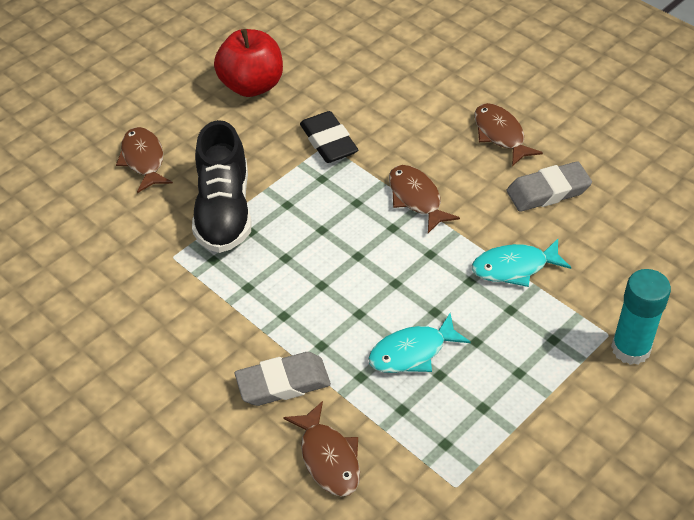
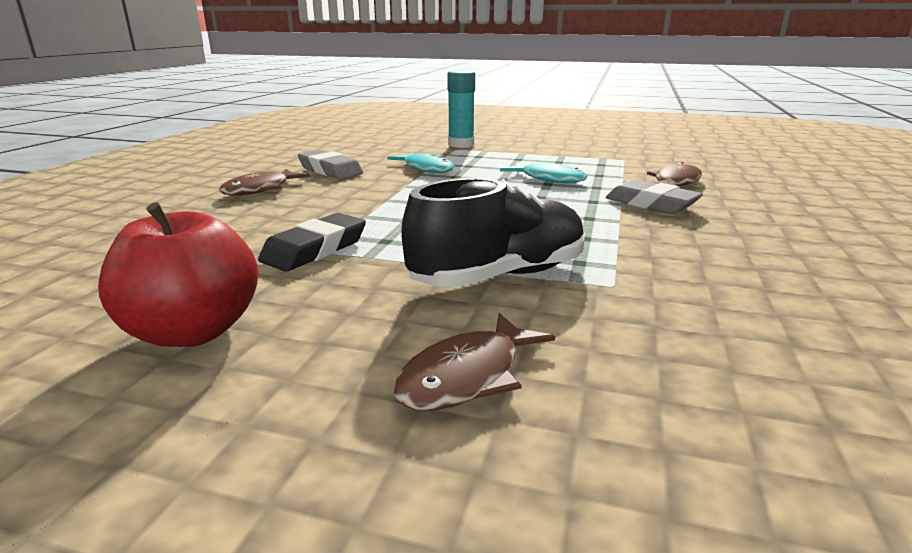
camera: 120 degrees left, 25 degrees down
brown fish [389,165,460,233] -> none

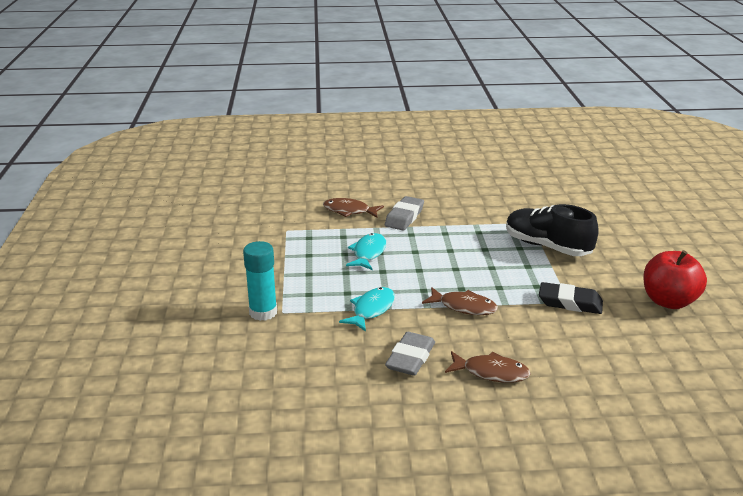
camera: 110 degrees left, 5 degrees up
brown fish [393,313,555,410] -> brown fish moved to [422,287,498,315]

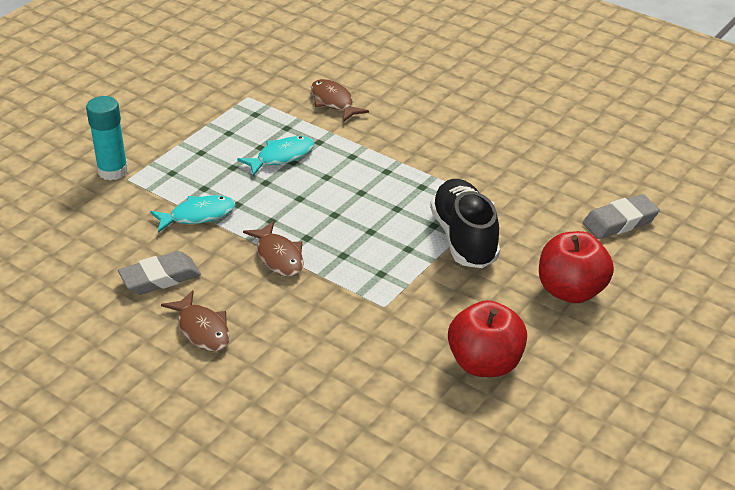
camera: 40 degrees right, 10 degrees up
grey eraser [385,196,424,230] -> grey eraser moved to [583,194,660,239]
black eraser [539,282,603,314] -> none
none -> red apple [539,231,614,303]

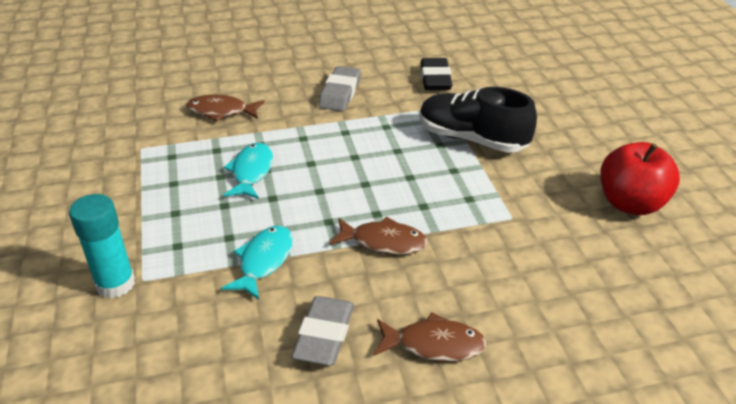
camera: 50 degrees left, 0 degrees up
red apple [539,231,614,303] -> none
grey eraser [583,194,660,239] -> grey eraser moved to [319,66,361,111]
none -> black eraser [420,58,452,90]

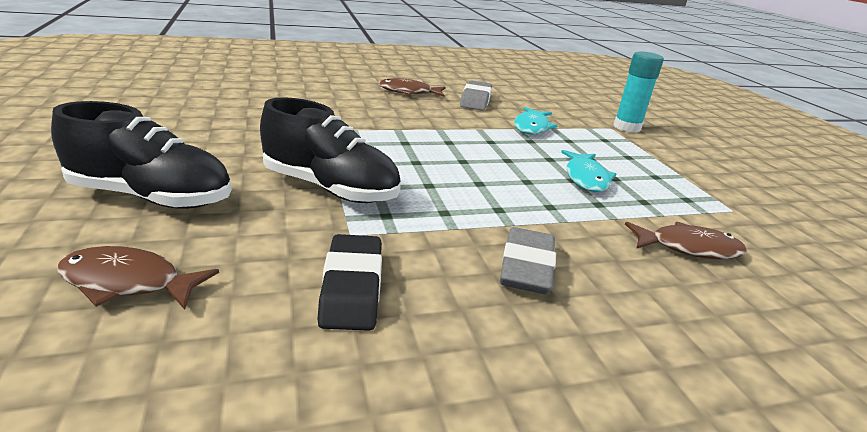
camera: 175 degrees right, 10 degrees down
brown fish [329,217,428,255] -> brown fish moved to [58,246,219,310]
red apple [600,142,680,215] -> none
none -> black shoe [51,101,232,209]

